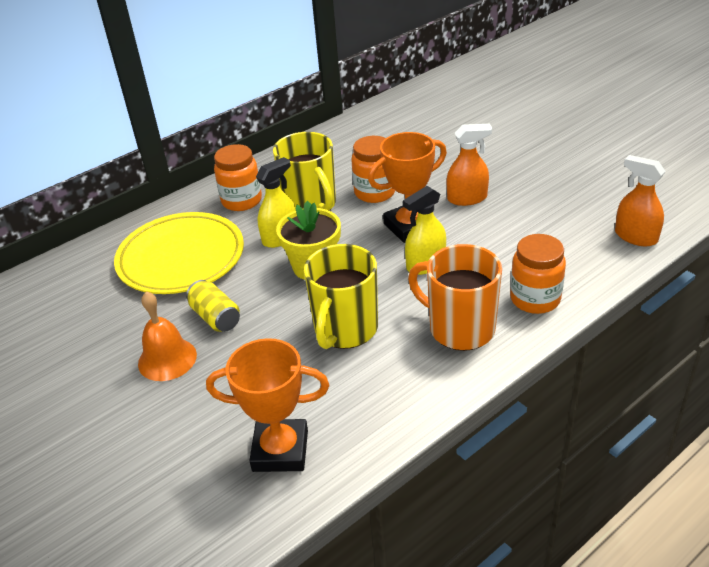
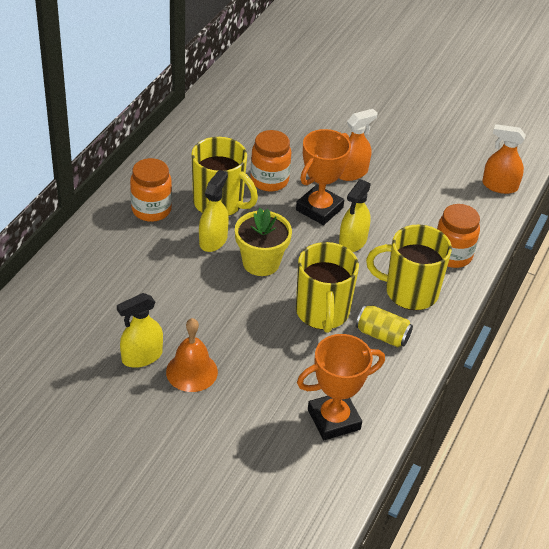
camera: 30 degrees left, 5 degrees up
yellow plate [114,212,244,294] -> none
yellow can [186,280,240,332] -> yellow can moved to [356,305,413,347]
orange mug [408,244,502,351] -> yellow mug [366,224,452,310]
none -> yellow spray bottle [117,293,163,368]

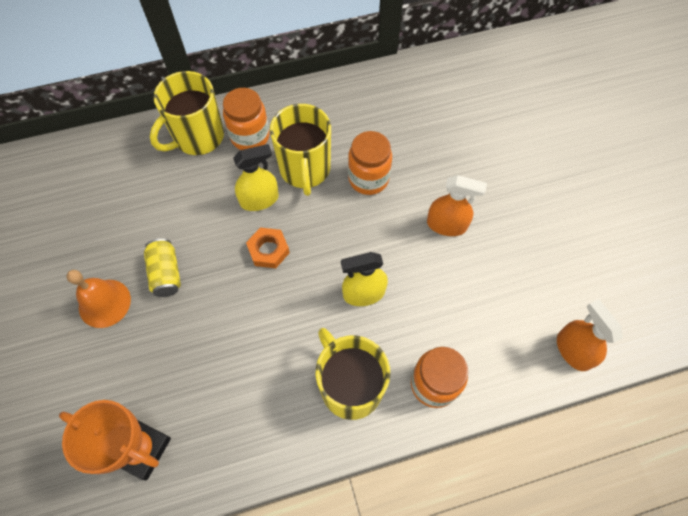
camera: 50 degrees right, 20 degrees up
yellow spray bottle [117,293,163,368] -> none
yellow flower pot [235,208,292,276] -> orange nut [246,228,290,268]
orange trophy [296,129,351,225] -> none
yellow mug [296,242,359,333] -> yellow mug moved to [150,71,224,155]
yellow can [356,305,413,347] -> yellow can moved to [144,239,181,297]

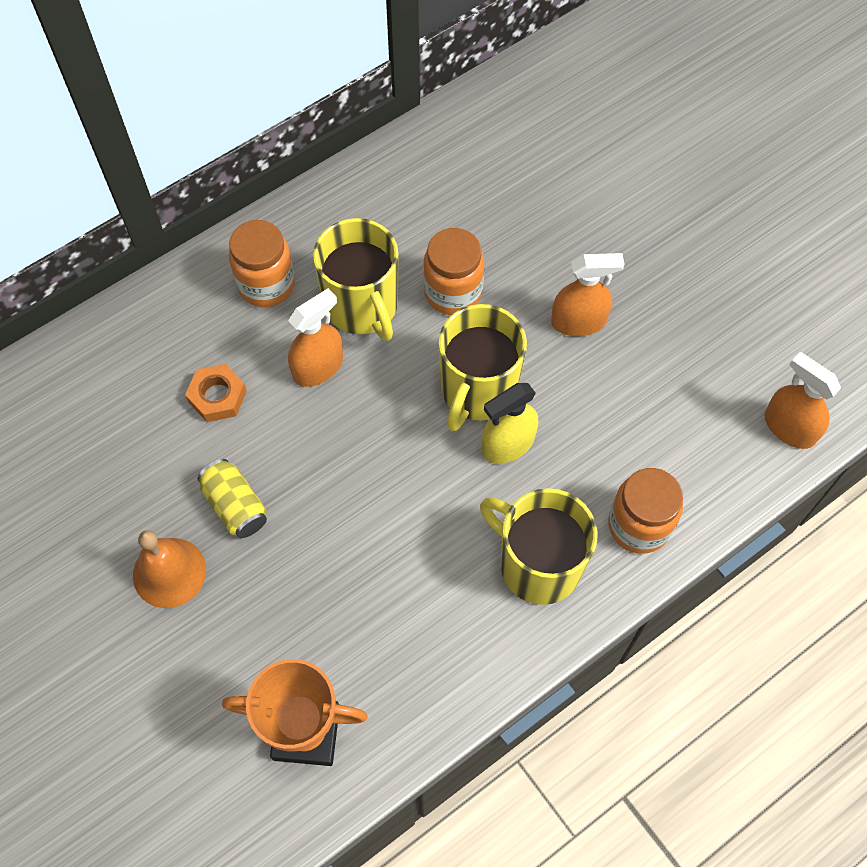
camera: 20 degrees left, 0 degrees up
yellow mug [150,71,224,155] -> yellow mug moved to [438,304,527,431]
yellow spray bottle [233,144,279,211] -> orange spray bottle [288,288,343,387]
orange nut [246,228,290,268] -> orange nut moved to [185,364,247,422]

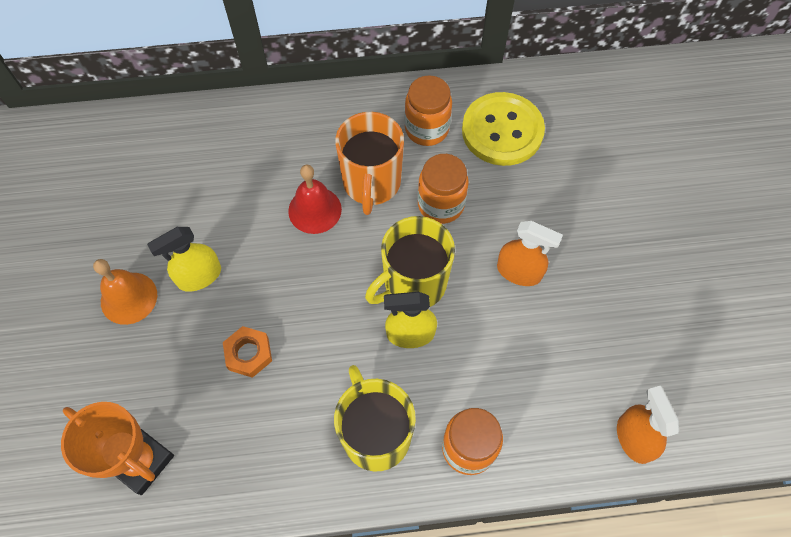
camera: 30 degrees right, 0 degrees up
orange nut [185,364,247,422] -> orange nut moved to [223,326,272,378]
yellow can [198,459,267,538] -> yellow spray bottle [147,227,221,292]
orange jar [229,220,295,307] -> orange jar moved to [404,75,452,146]
orange spray bottle [288,288,343,387] -> red bell [288,165,342,234]
yellow mug [313,218,399,341] -> orange mug [335,112,404,215]
none -> yellow button [462,92,545,166]

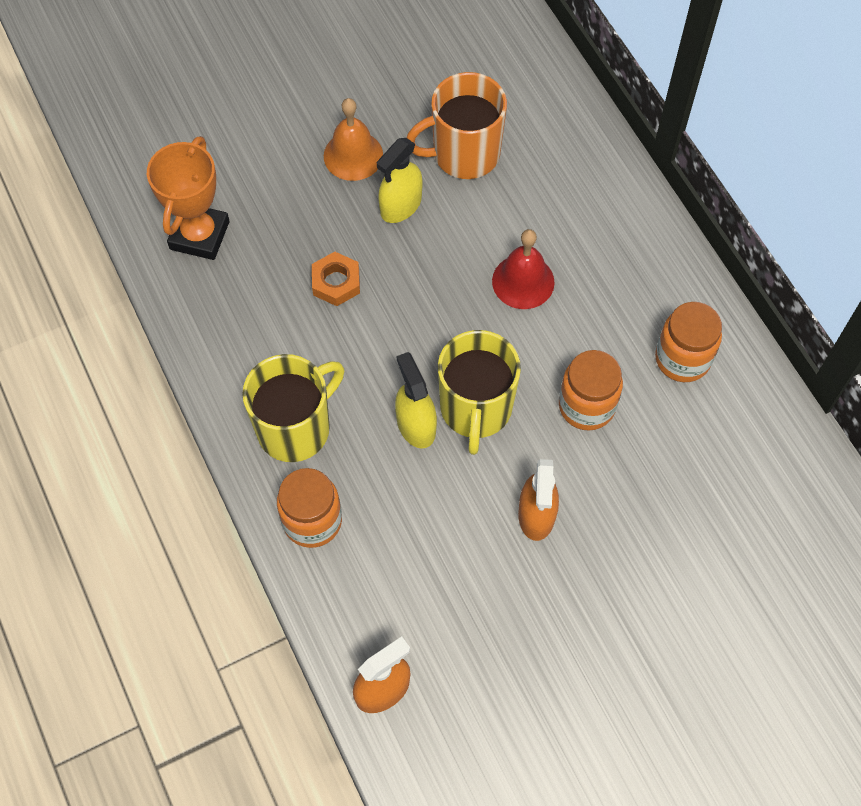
camera: 70 degrees right, 0 degrees up
yellow spray bottle [147,227,221,292] -> yellow spray bottle turned 90 degrees counterclockwise [377,138,423,223]
orange mug [335,112,404,215] -> orange mug moved to [407,72,507,179]
yellow mug [365,216,455,307] -> yellow mug turned 120 degrees counterclockwise [438,330,521,455]
yellow button [462,92,545,166] -> none

